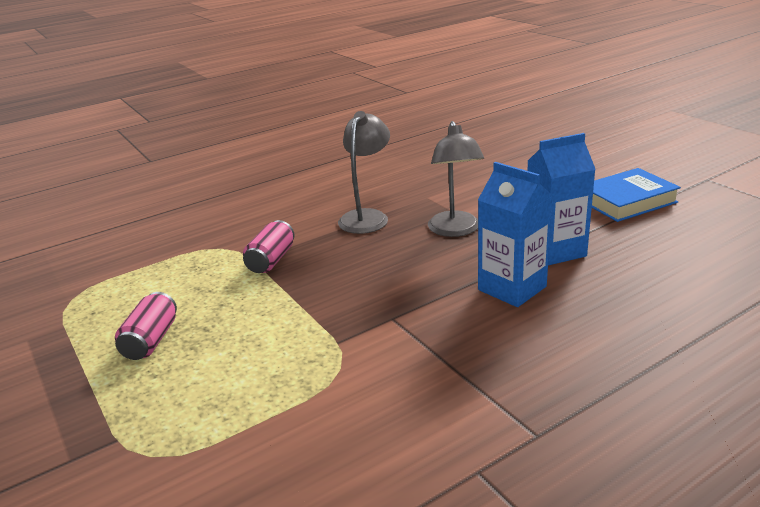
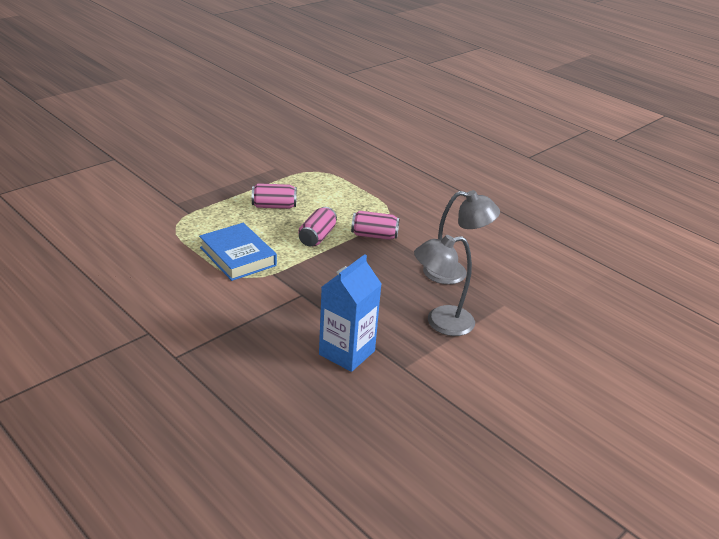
camera: 75 degrees right, 5 degrees up
blue carton [527,133,596,265] -> none
blue book [592,168,681,222] -> blue book moved to [199,223,277,281]
none -> pink can [298,207,337,246]

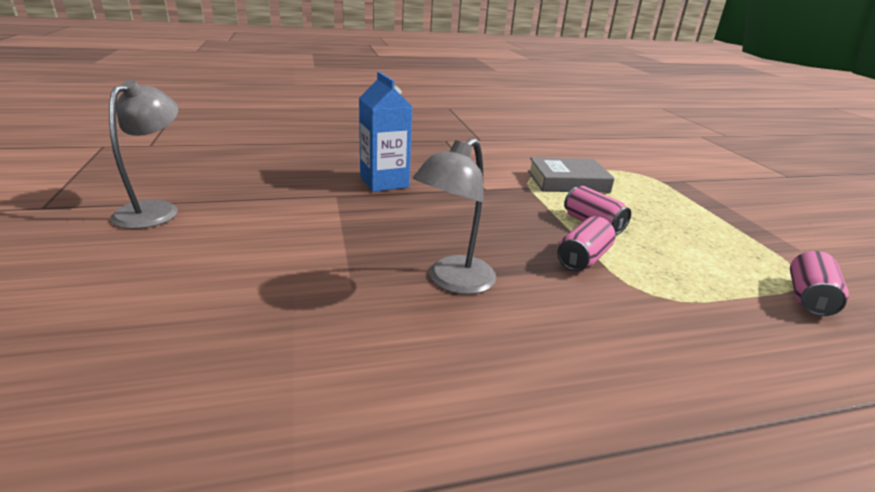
camera: 120 degrees right, 5 degrees down
blue book [199,223,277,281] -> grey book [528,157,615,193]
pink can [252,183,297,209] -> pink can moved to [790,251,849,316]
grey lamp [414,235,475,336] -> grey lamp moved to [109,80,179,229]

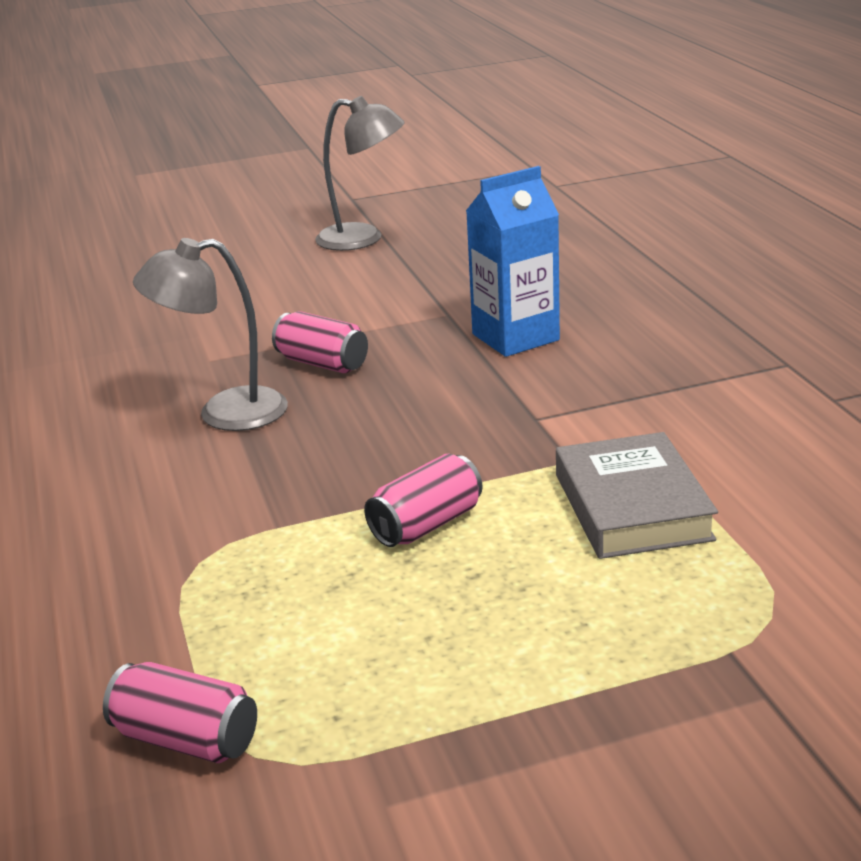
camera: 90 degrees right, 0 degrees up
grey lamp [413,138,496,294] -> grey lamp turned 45 degrees counterclockwise [133,238,288,431]
pink can [557,216,616,271] -> pink can moved to [272,311,368,373]

